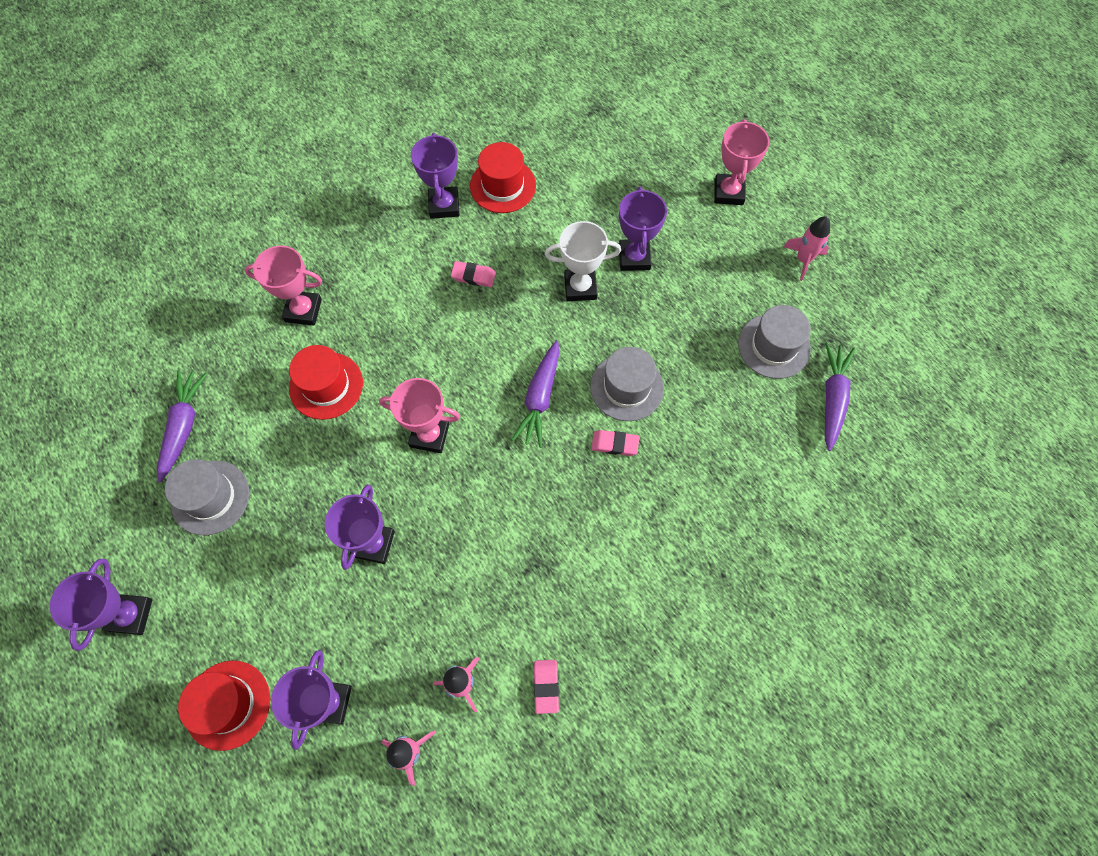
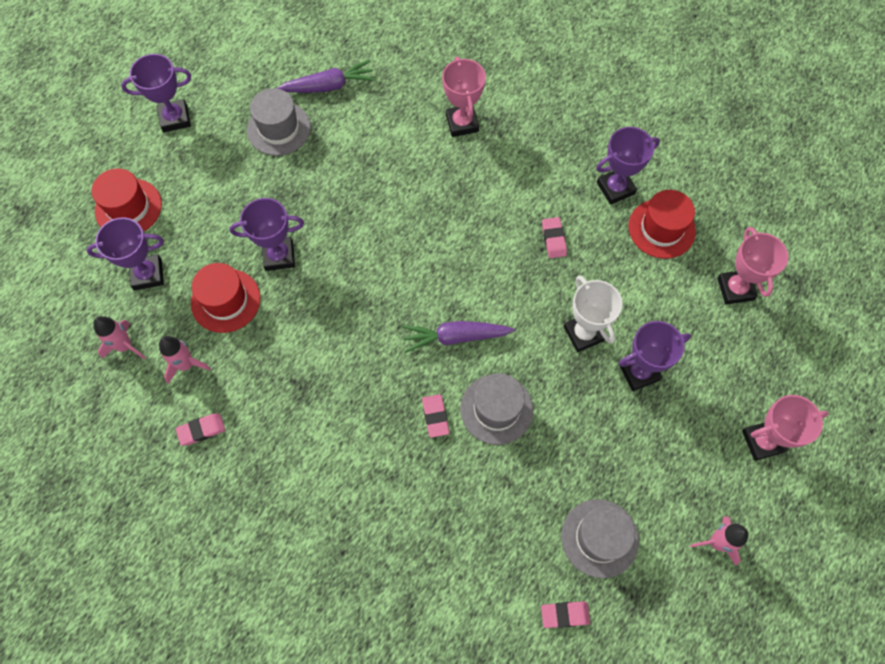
camera: 70 degrees right, 0 degrees up
red hat [289,345,363,420] -> red hat moved to [191,263,260,333]
pink trophy [379,378,460,453] -> pink trophy moved to [717,227,788,305]
purple carrot [825,343,855,451] -> pink eraser [541,601,590,628]

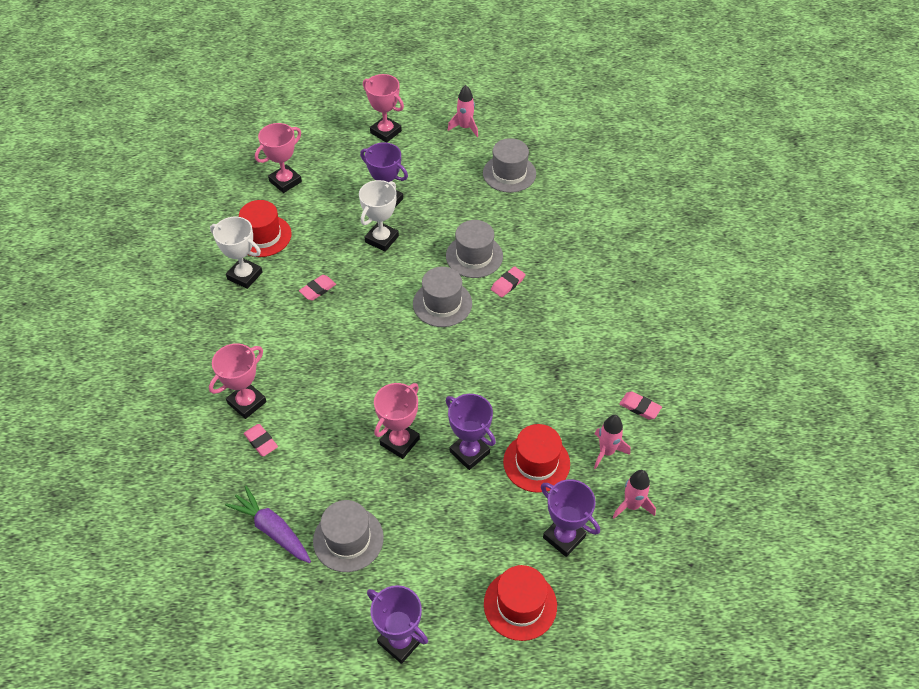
camera: 125 degrees left, 15 degrees down
purple carrot [402,321,515,353] -> grey hat [413,267,472,327]
pink eraser [541,601,590,628] -> pink eraser moved to [244,424,278,456]
purple trophy [596,127,660,205] -> white trophy [210,216,262,289]
none -> pink trophy [374,383,420,459]

